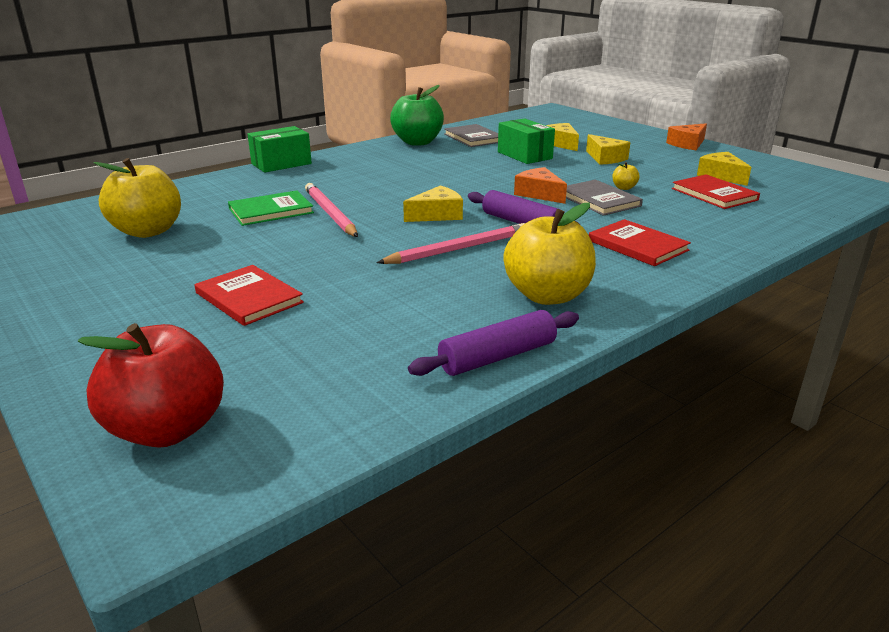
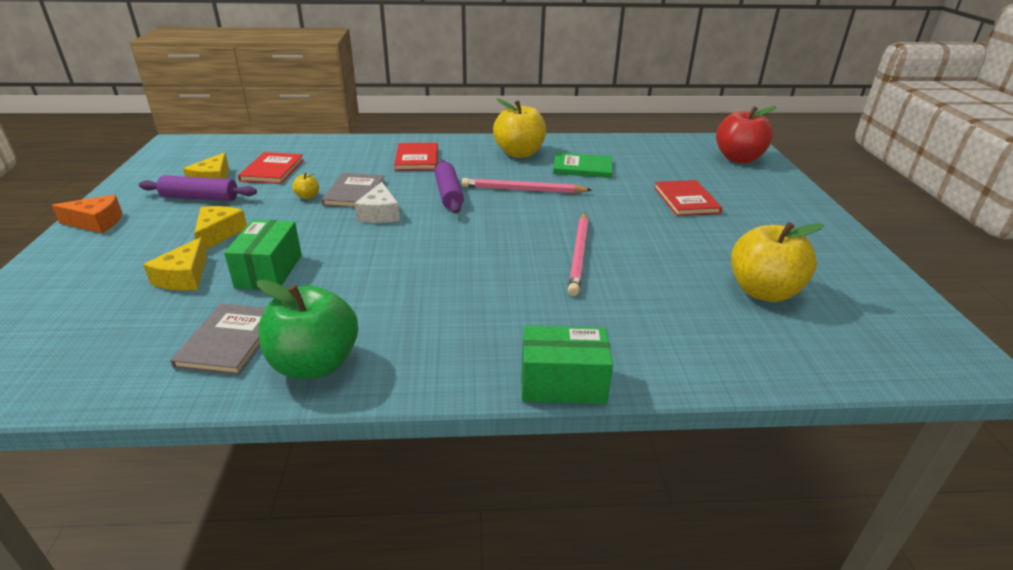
camera: 145 degrees left, 5 degrees up
green book [228,190,314,226] -> green book moved to [553,152,612,178]
yellow cheese [403,186,463,222] -> none
purple rolling pin [408,310,579,376] -> purple rolling pin moved to [139,175,257,201]
orange cheese [514,167,567,204] -> white cheese [354,182,400,223]

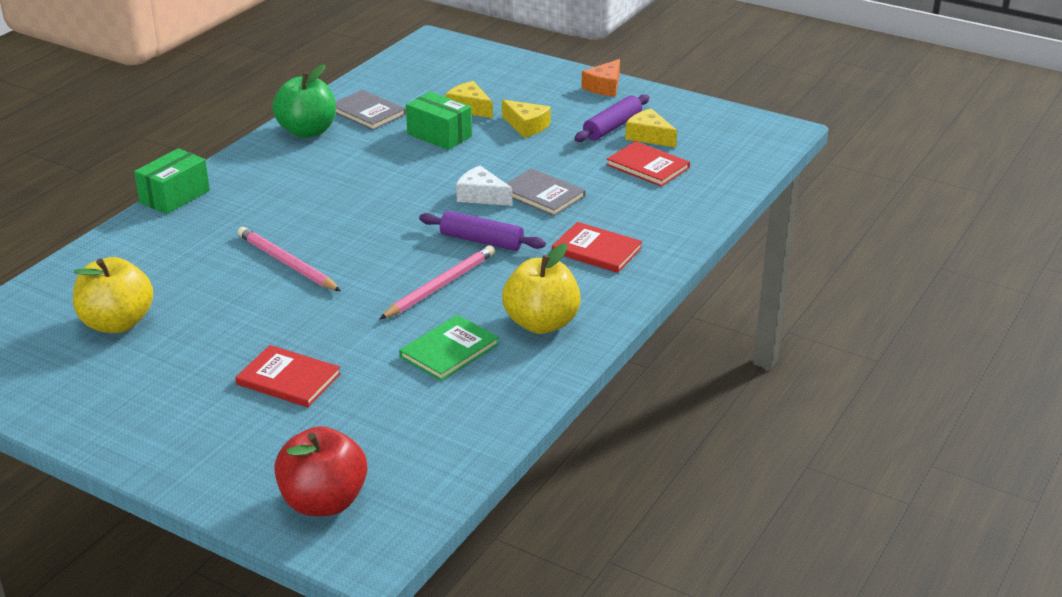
camera: 125 degrees right, 0 degrees up
yellow apple [292,173,319,199] -> none

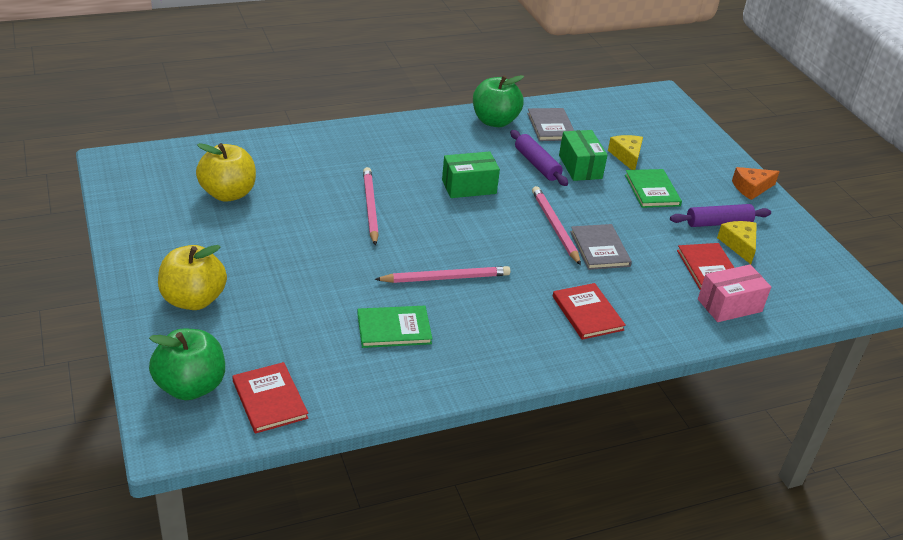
camera: 35 degrees right, 5 degrees up
green box [134,148,210,214] -> green box moved to [442,152,500,198]
red book [235,345,341,407] -> red book moved to [232,362,308,434]
red apple [274,426,367,516] -> green apple [149,329,225,400]
purple rolling pin [419,211,546,251] -> purple rolling pin moved to [510,130,568,186]
white cheese [456,166,512,206] -> pink pencil [532,186,581,265]
yellow cheese [502,100,551,138] -> green book [625,169,682,208]
yellow apple [502,243,581,334] -> yellow apple moved to [158,245,227,310]
none -> pink box [698,265,771,322]

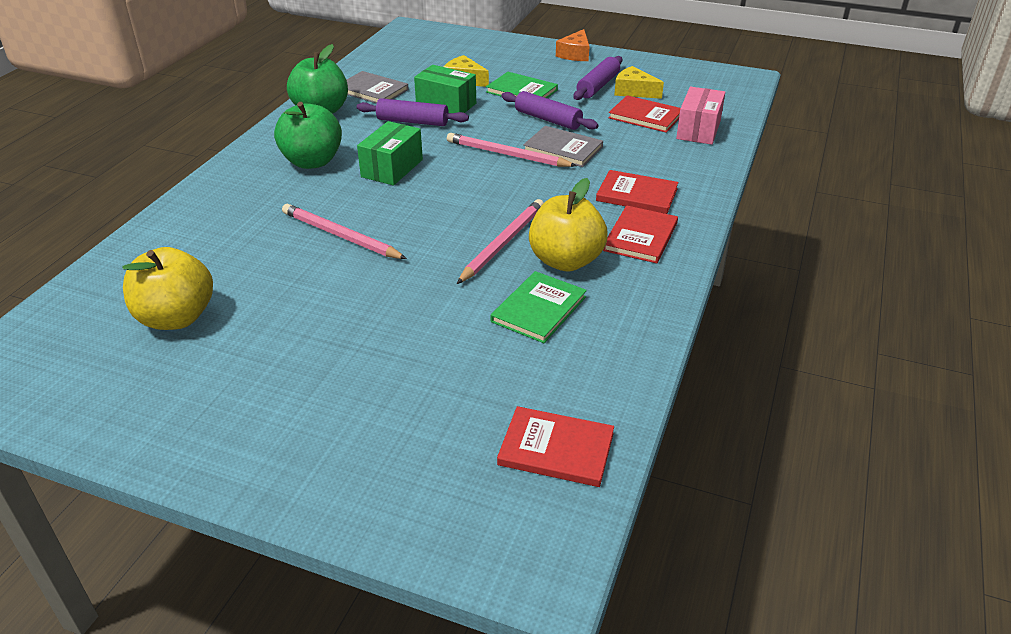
camera: 45 degrees left, 0 degrees up
green apple [149,329,225,400] -> green apple moved to [274,102,342,169]
yellow apple [158,245,227,310] -> yellow apple moved to [529,178,608,272]
none -> purple rolling pin [501,91,598,130]
none -> red book [603,205,678,263]

